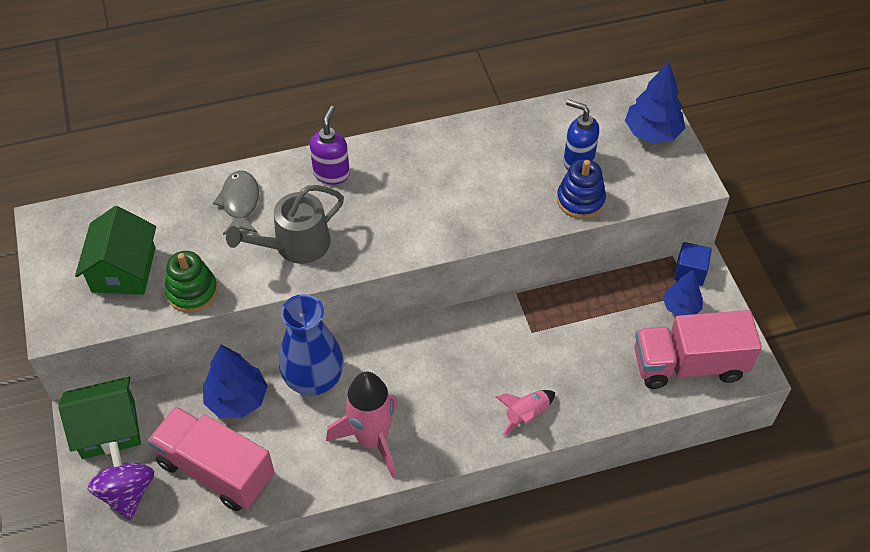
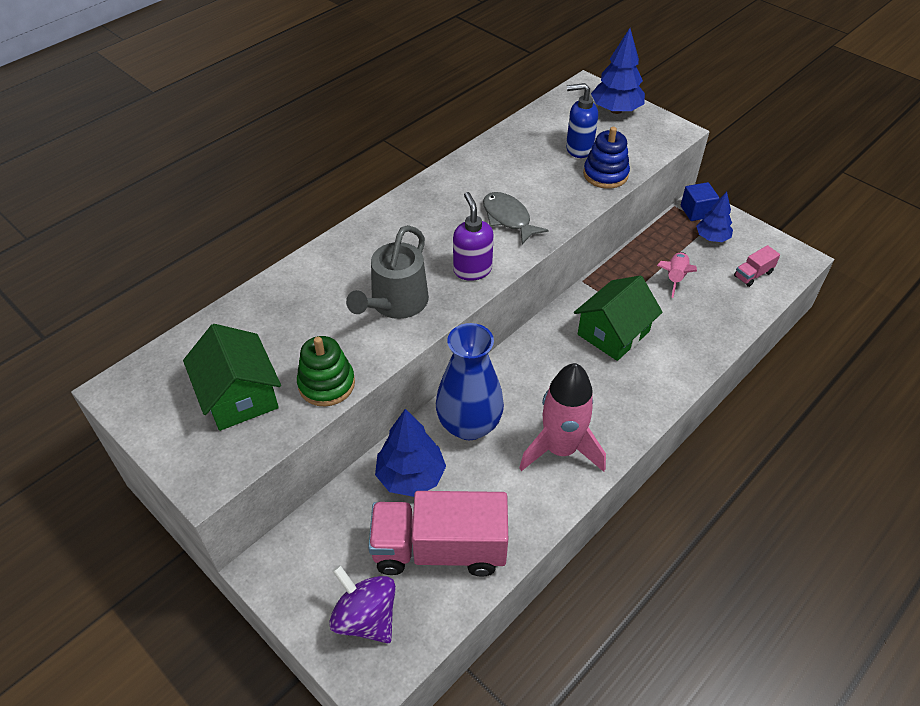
camera: 30 degrees left, 5 degrees down
green house [58,377,141,459] -> green house moved to [574,275,663,361]
grey fish [213,170,259,235] -> grey fish moved to [483,192,549,244]
purple soap dispenser [310,106,350,185] -> purple soap dispenser moved to [453,192,494,281]
pink rocket [496,390,555,436] -> pink rocket moved to [657,252,697,298]
pink truck [634,310,762,389] -> pink truck [734,245,780,287], size x0.42

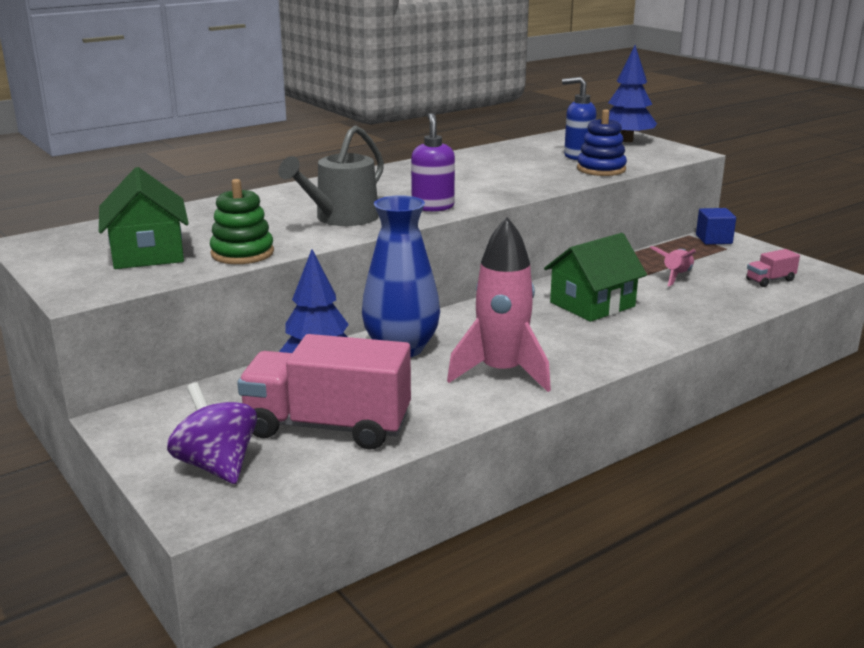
camera: 10 degrees right, 25 degrees down
grey fish [483,192,549,244] -> none
blue tree [696,192,733,242] -> none

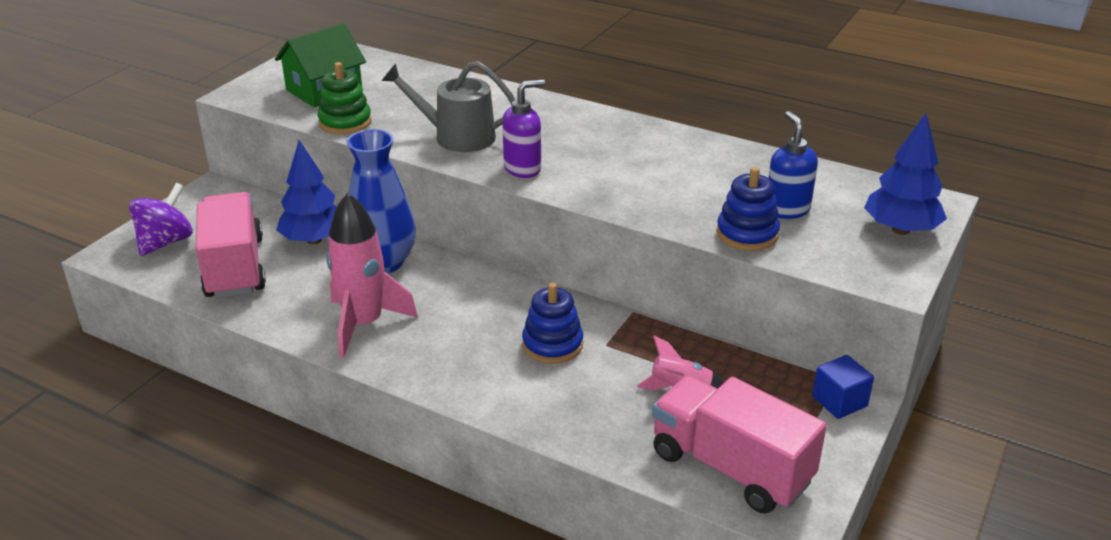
camera: 65 degrees right, 10 degrees up
green house [544,233,647,322] -> blue stacking toy [522,283,583,364]
pink truck [746,249,800,287] -> pink truck [652,375,827,513], size x2.37

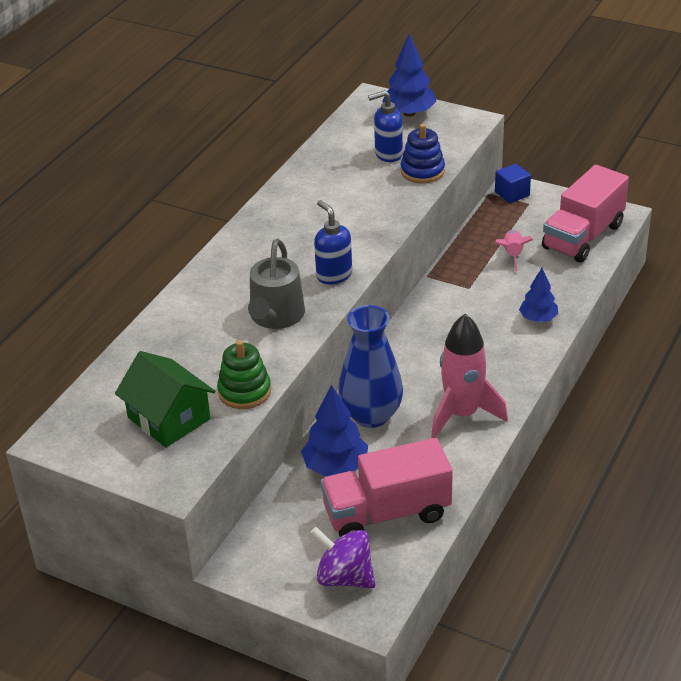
camera: 90 degrees left, 5 degrees up
purple soap dispenser [502,79,545,178] -> blue soap dispenser [314,200,352,284]
blue stacking toy [522,283,583,364] -> none
none -> blue tree [519,268,558,322]

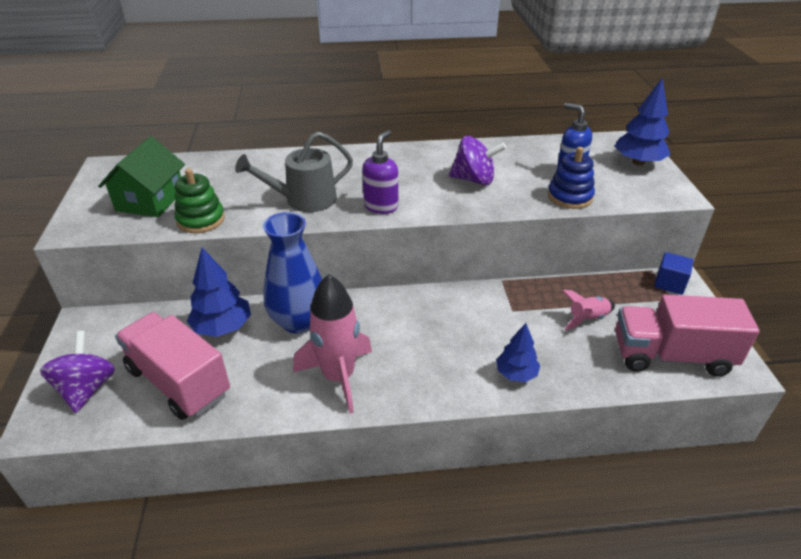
camera: 55 degrees right, 0 degrees up
blue soap dispenser [314,200,352,284] -> purple soap dispenser [362,130,398,214]
none -> purple spinning top [449,136,506,185]

